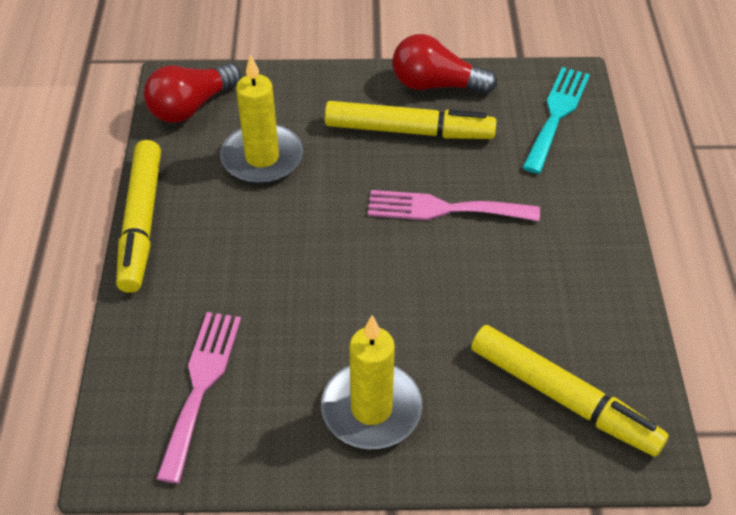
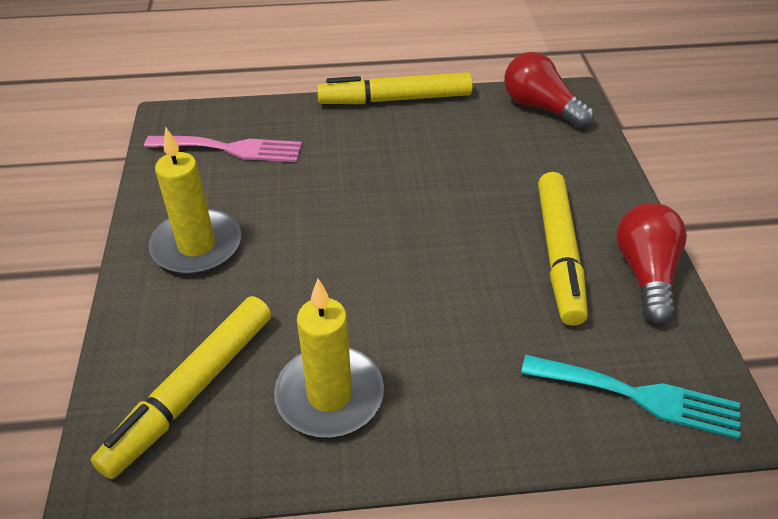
camera: 85 degrees right, 5 degrees down
yellow candle [220,54,303,184] -> yellow candle moved to [274,279,384,437]
pink fork [368,190,540,221] -> none

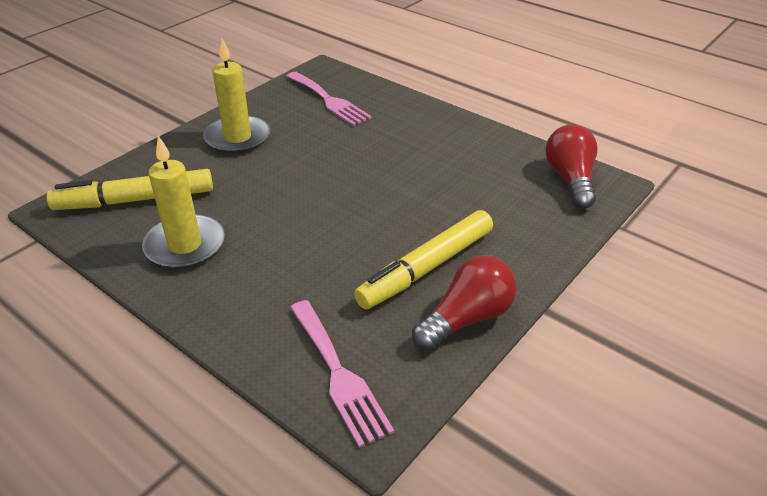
camera: 45 degrees right, 5 degrees down
yellow marker [317,72,473,104] -> none
turquoise fork [521,355,740,439] -> pink fork [290,300,394,448]

